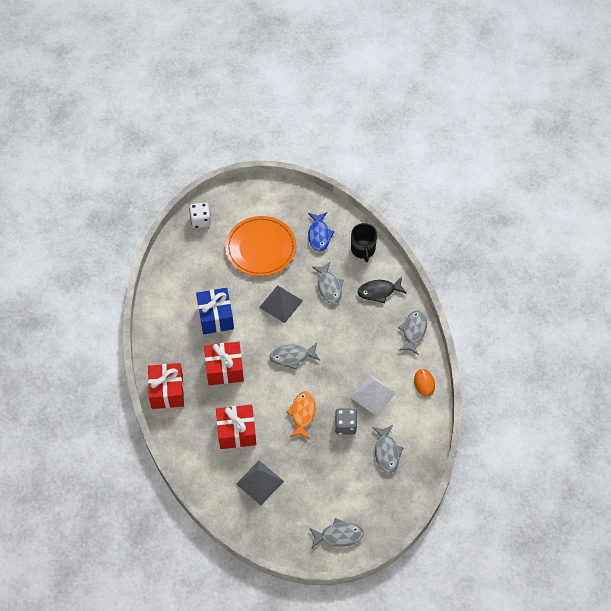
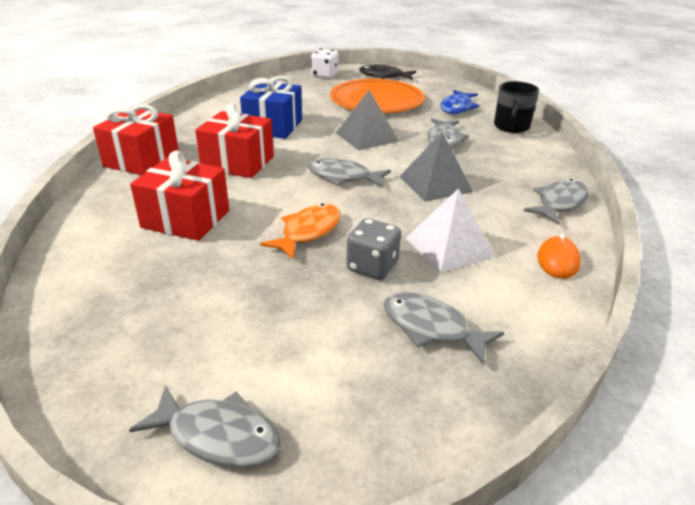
camera: 25 degrees right, 25 degrees down
grey pyramid [236,461,284,505] -> grey pyramid moved to [399,132,473,202]
black fish [358,277,407,303] -> black fish moved to [359,64,416,80]
grey fish [372,425,404,473] -> grey fish turned 105 degrees clockwise [384,292,504,365]

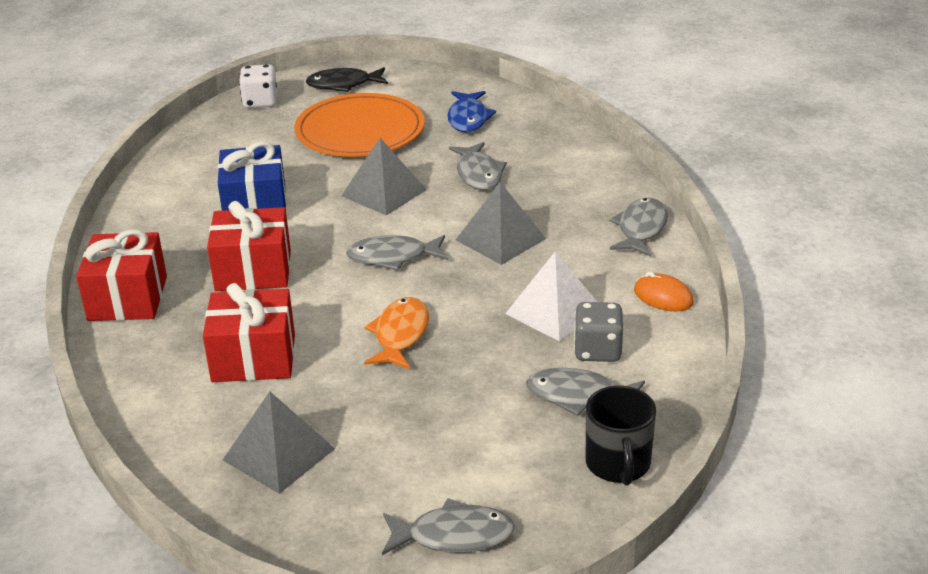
camera: 20 degrees left, 0 degrees up
grey dice [346,218,401,279] -> grey dice moved to [574,302,623,362]
black mug [494,81,539,133] -> black mug moved to [586,386,656,485]
orange mouse [537,233,581,279] -> orange mouse turned 45 degrees counterclockwise [634,272,694,312]
none -> grey pyramid [223,391,335,494]

